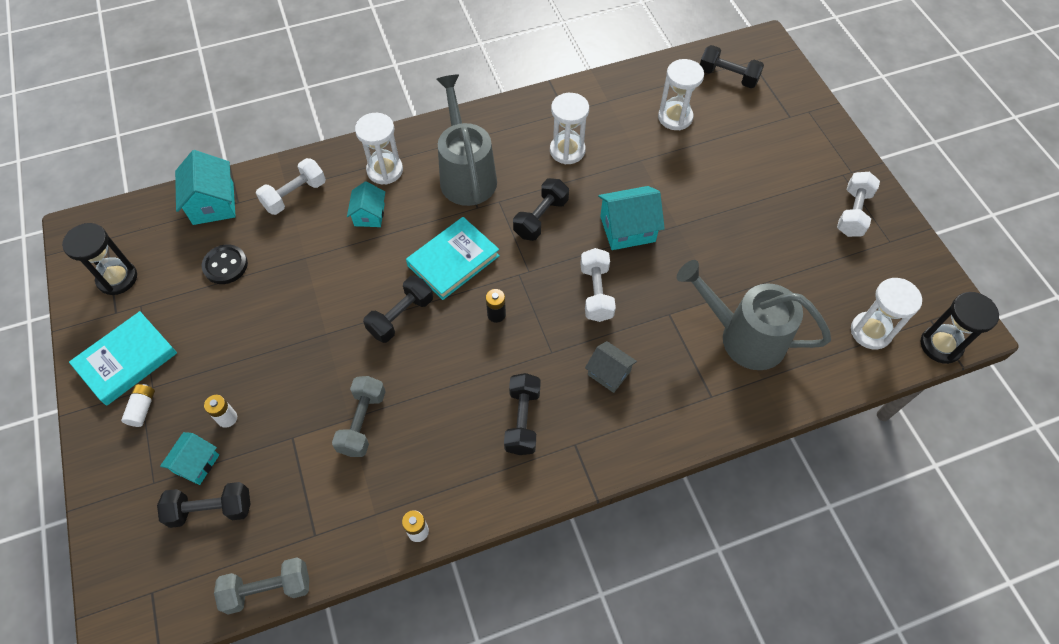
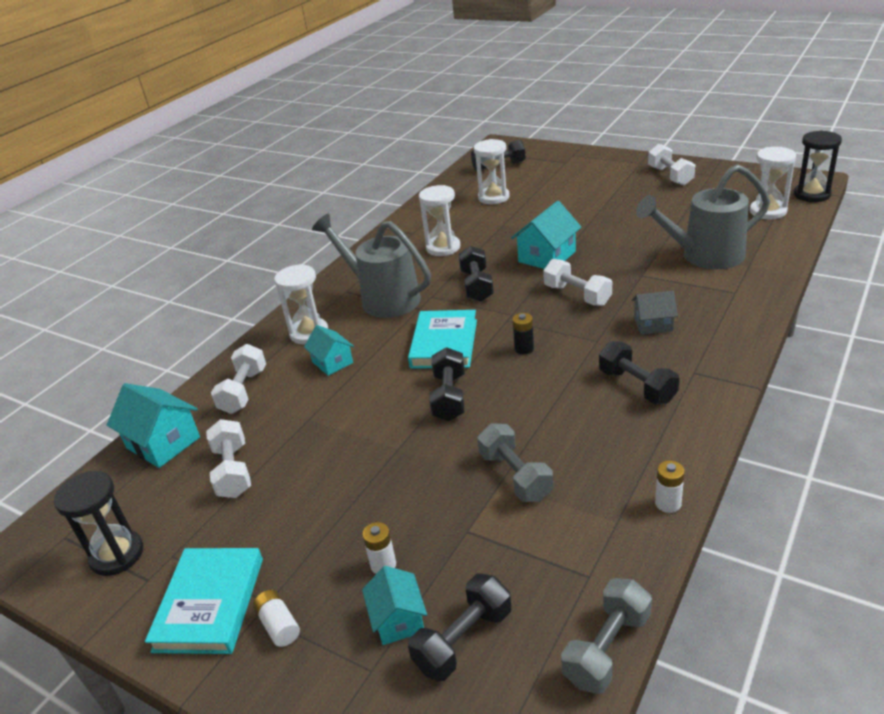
camera: 35 degrees left, 25 degrees down
black button [202,245,248,284] -> white dumbbell [206,419,251,498]

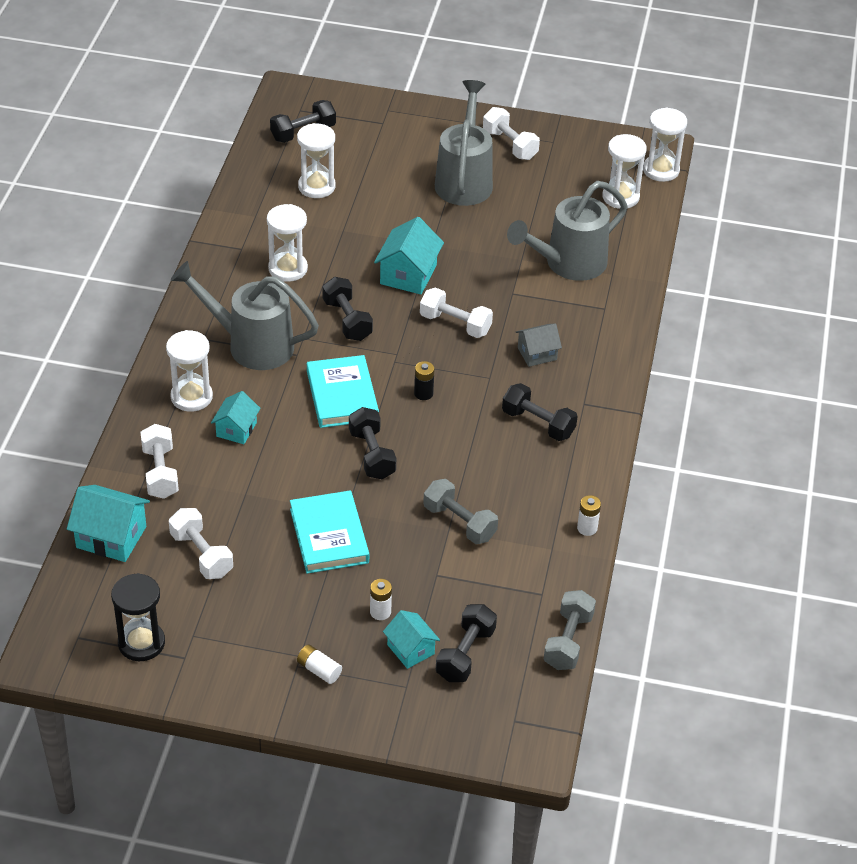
camera: 25 degrees left, 10 degrees up
turquoise book [145,548,263,654] -> turquoise book moved to [290,490,369,574]
turquoise house [304,325,354,376] -> turquoise house turned 75 degrees clockwise [211,391,261,444]
black hourglass [794,130,842,202] -> white hourglass [643,108,687,182]
none -> grey watering can [435,80,493,206]

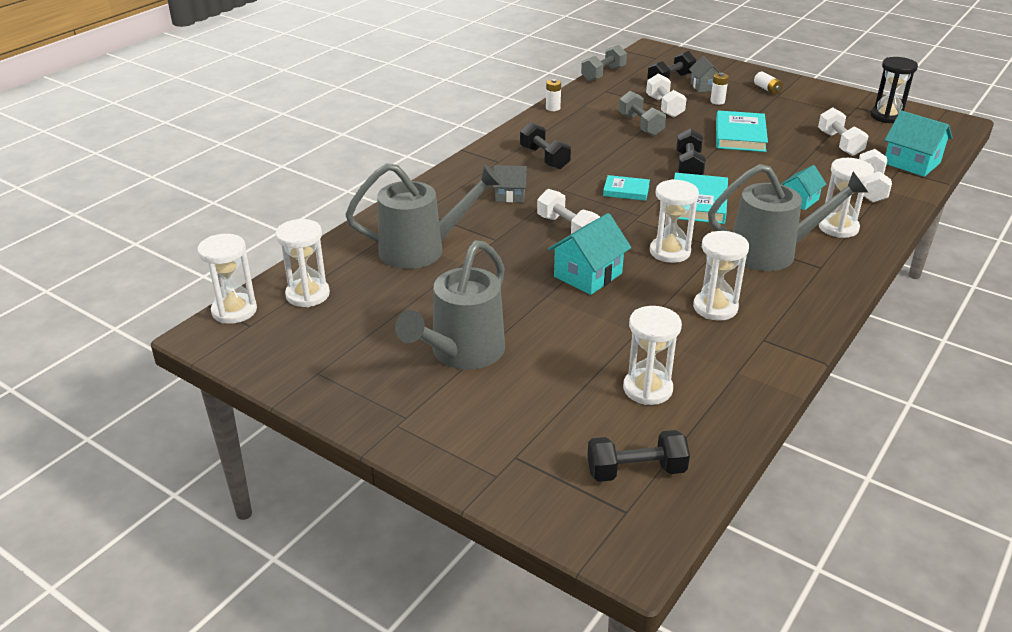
camera: 155 degrees left, 10 degrees down
grey watering can [171,261,319,370] -> grey watering can turned 45 degrees counterclockwise [708,164,869,271]
black dumbbell [322,277,373,341] -> white hourglass [650,179,699,263]
turquoise house [383,610,440,669] -> grey house [689,56,720,92]
black battery [414,361,434,400] -> turquoise book [603,175,650,201]
white dumbbell [483,107,540,160] -> white dumbbell moved to [646,73,687,118]

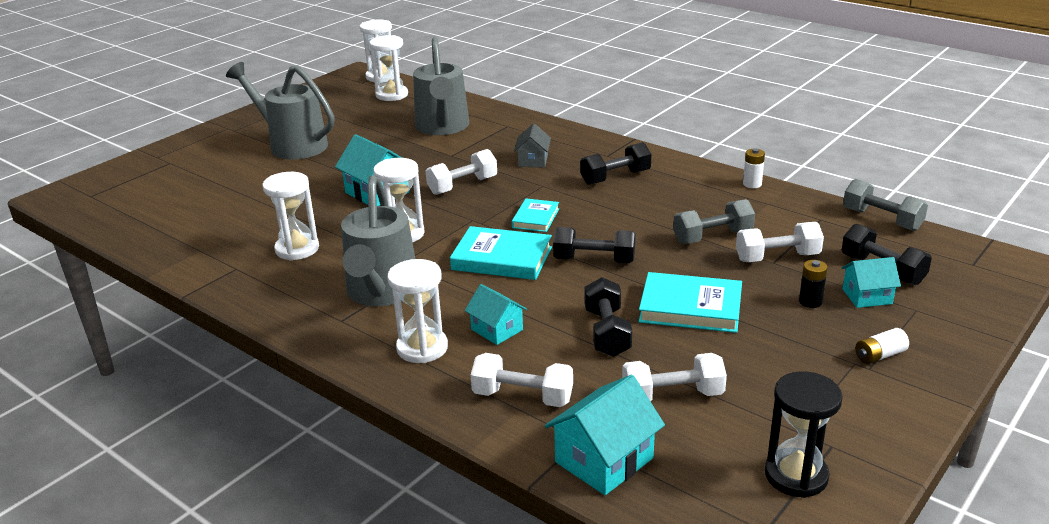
camera: 95 degrees right, 5 degrees down
black dumbbell [587,430,690,482] -> black dumbbell moved to [584,277,632,357]
white hourglass [623,306,682,405] -> none
grey house [689,56,720,92] -> turquoise house [841,257,901,308]
white battery [710,73,729,105] -> black battery [799,260,828,308]

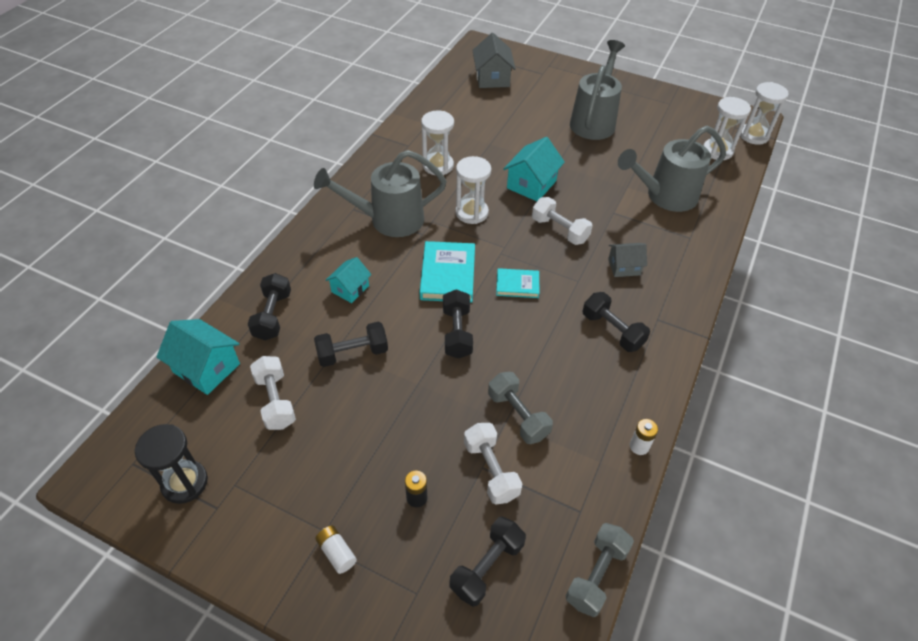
camera: 75 degrees right, 20 degrees up
white hourglass [387,259,448,363] -> none
white dumbbell [471,353,573,407] -> black dumbbell [248,273,291,340]
turquoise book [639,272,742,333] -> none
turquoise house [841,257,901,308] -> none
none -> grey house [472,33,516,88]

